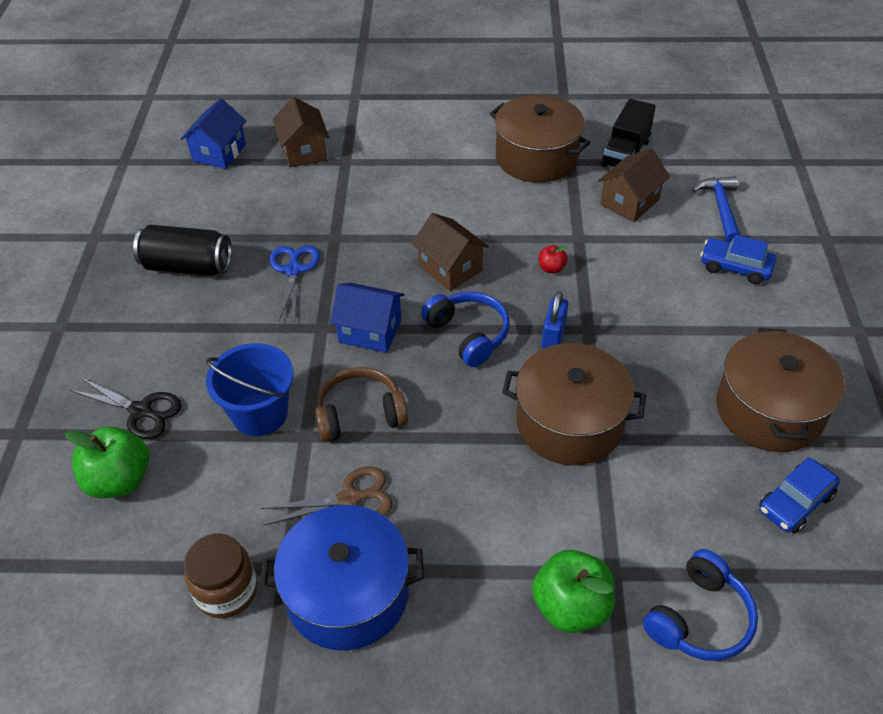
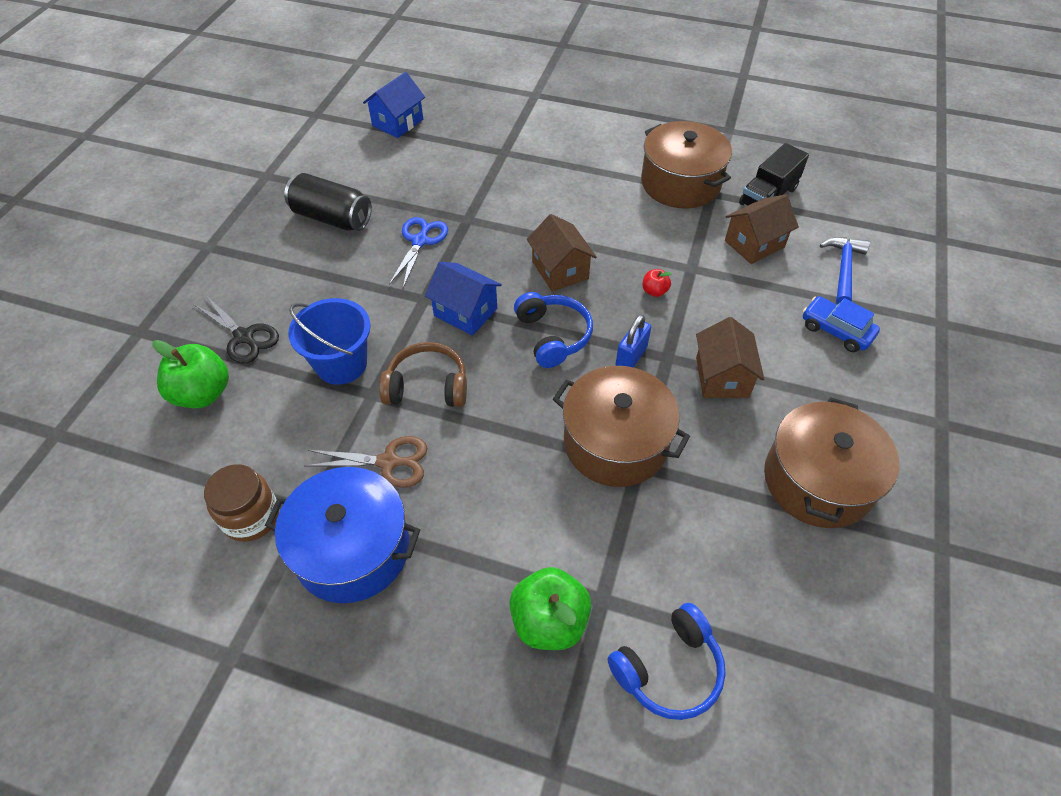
camera: 15 degrees right, 5 degrees up
brown house [273,97,329,167] -> brown house moved to [696,317,764,398]
blue car [759,457,840,533] -> none

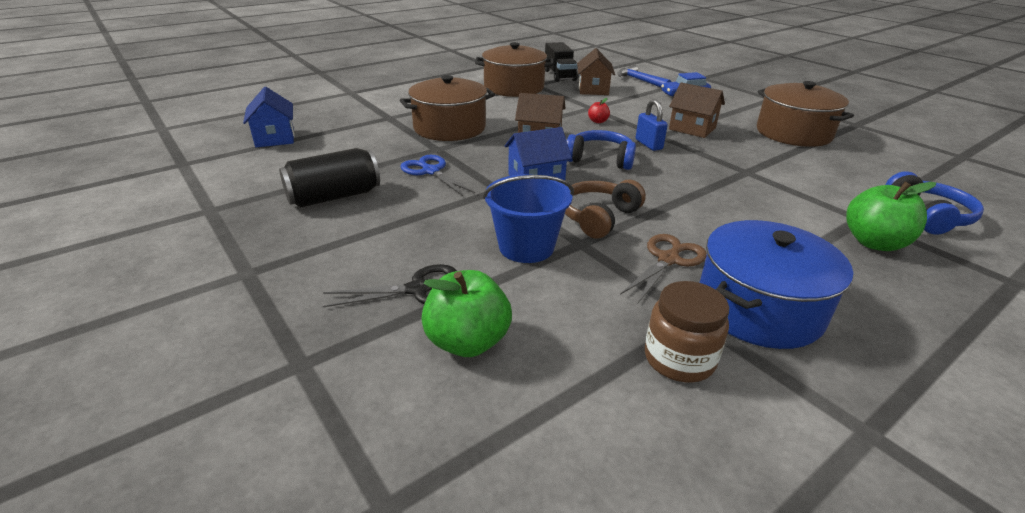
camera: 55 degrees left, 20 degrees down
brown pot [553,366,690,487] -> brown pot moved to [400,75,495,141]

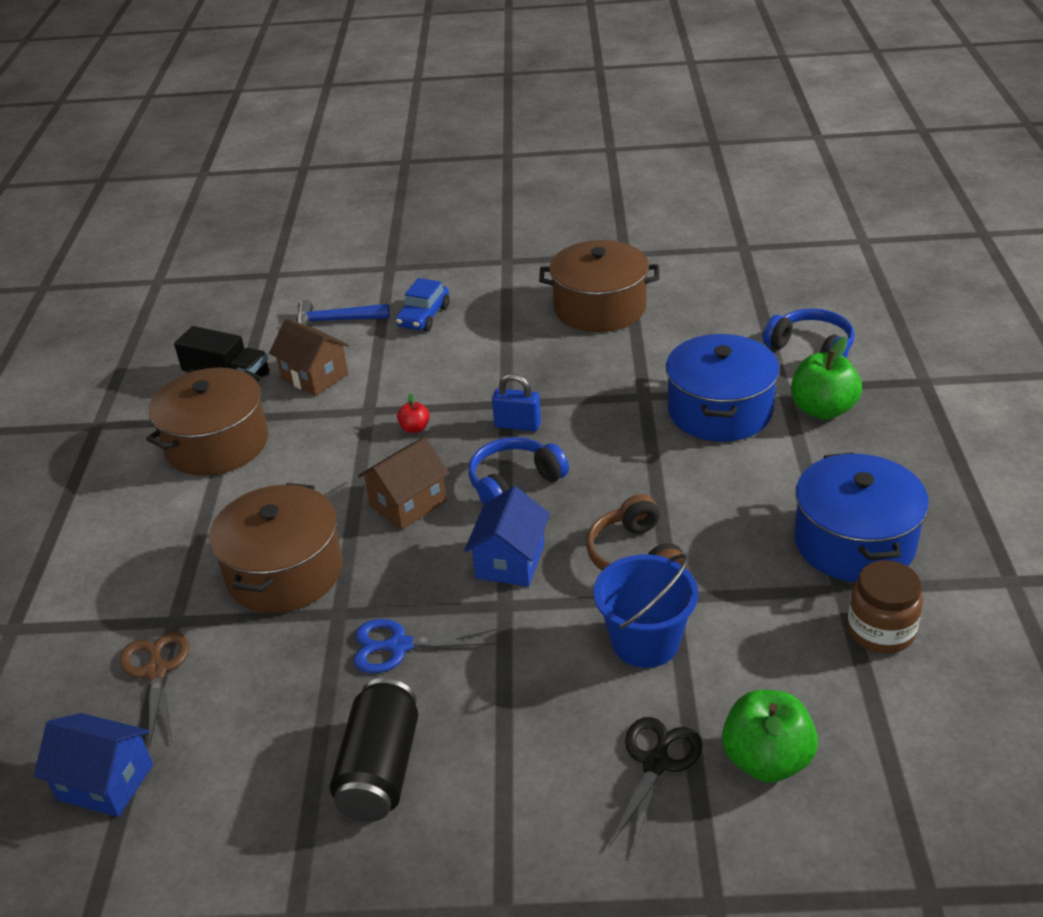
camera: 50 degrees left, 5 degrees up
brown scissors [620,234,707,303] -> brown scissors moved to [119,632,190,748]
brown house [669,82,725,138] -> none
none -> blue pot [666,334,780,442]

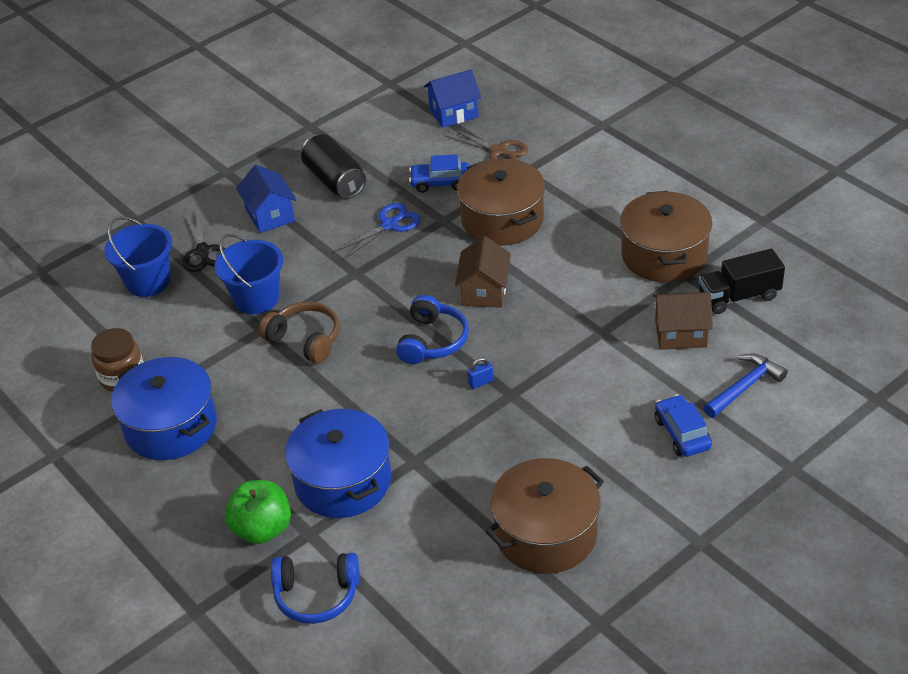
camera: 140 degrees right, 5 degrees up
red apple [397,393,430,433] -> none
blue house [464,486,550,587] -> blue house moved to [236,165,297,233]
blue padlock [492,374,541,431] -> blue padlock [467,357,494,389], size x0.62
green apple [722,690,818,783] -> blue bucket [104,216,172,297]
none -> blue car [409,154,469,193]

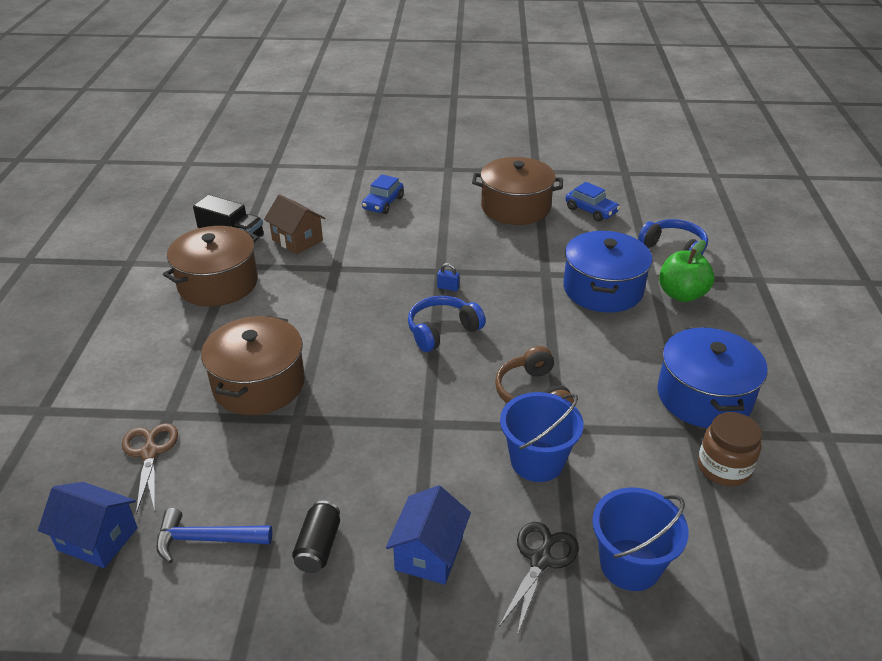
camera: 140 degrees left, 5 degrees down
black can [301,134,366,199] -> black can [292,501,340,573], size x0.63
blue scissors [336,203,421,259] -> none
blue car [409,154,469,193] -> blue car moved to [565,182,620,222]
brown house [455,236,511,308] -> none
blue hammer [704,354,788,418] -> blue hammer moved to [156,508,272,563]

